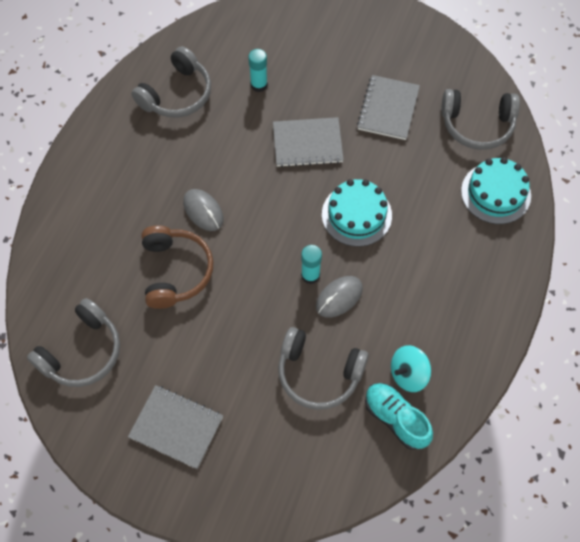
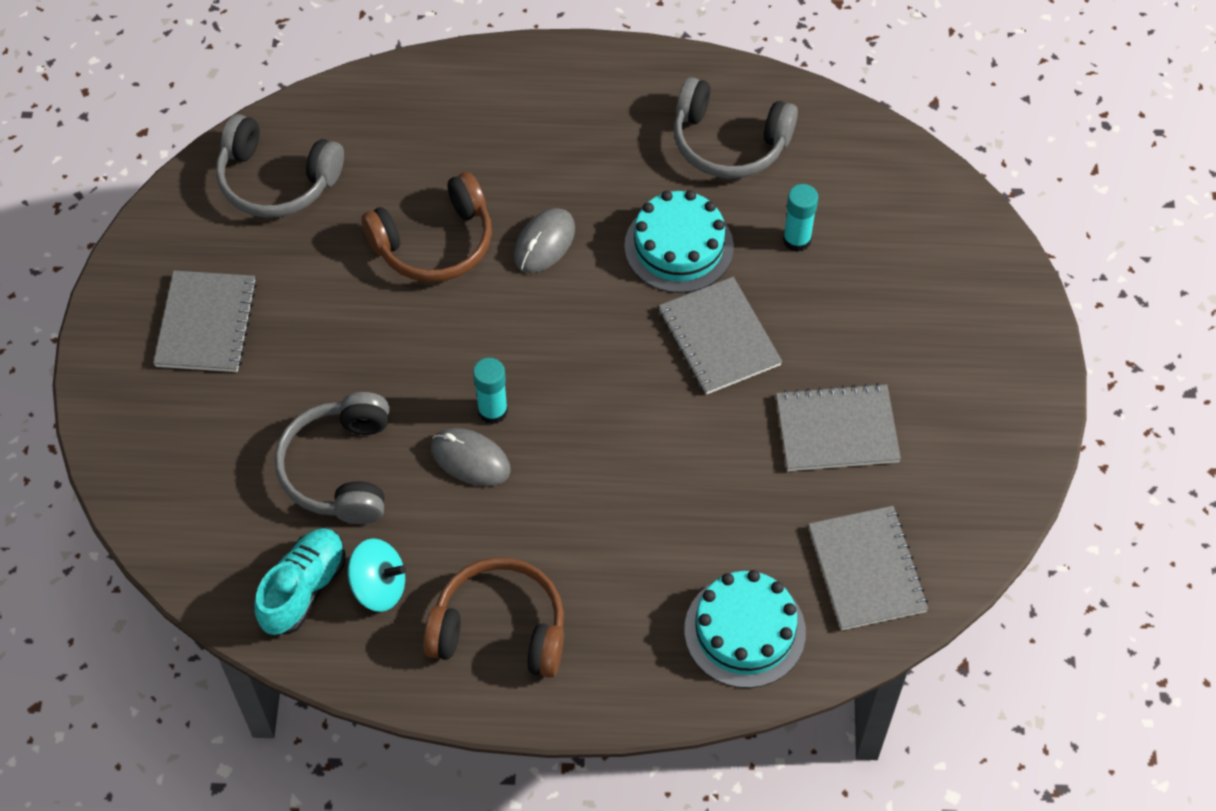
camera: 70 degrees right, 5 degrees down
turquoise cake [322,179,392,247] -> turquoise cake moved to [624,190,734,293]
turquoise spinning top [391,345,431,392] -> turquoise spinning top turned 150 degrees clockwise [348,538,406,612]
grey headphones [441,89,520,150] -> grey notebook [809,506,928,630]
none -> brown headphones [423,557,564,678]

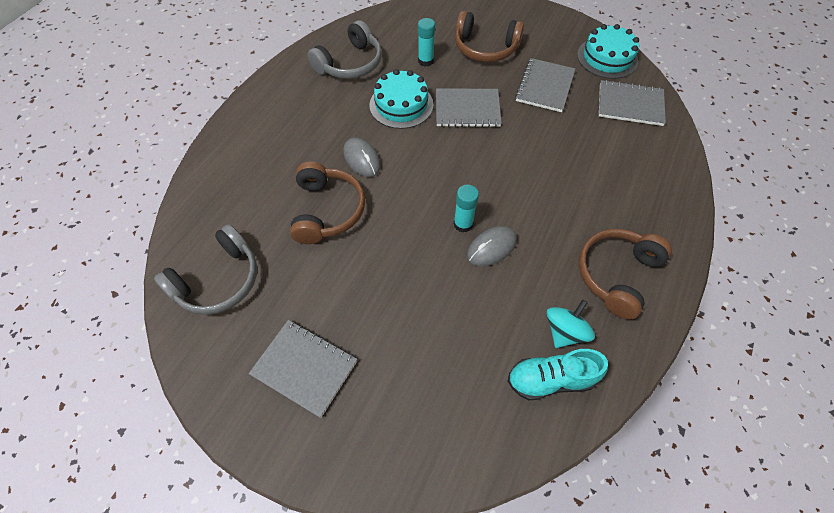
camera: 65 degrees left, 0 degrees up
turquoise shoe [255,528,346,635] -> turquoise shoe turned 60 degrees counterclockwise [508,349,608,400]
grey headphones [275,392,389,524] -> none
turquoise cake [684,570,806,688] -> turquoise cake moved to [577,24,639,79]
none -> brown headphones [455,11,524,62]

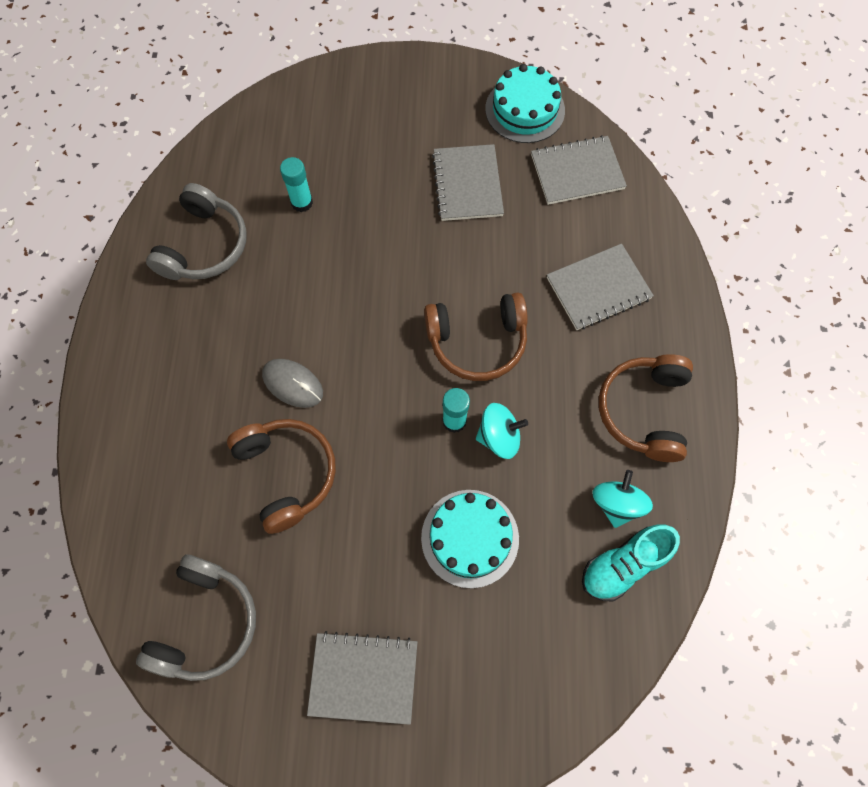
camera: 25 degrees left, 10 degrees up
turquoise cake [369,69,433,129] -> turquoise cake moved to [421,490,519,588]
grey notebook [436,88,502,127] -> grey notebook moved to [547,244,654,330]
brown headphones [455,11,524,62] -> brown headphones moved to [424,292,528,381]
grey mouse [467,226,517,266] -> turquoise spinning top [476,403,528,459]

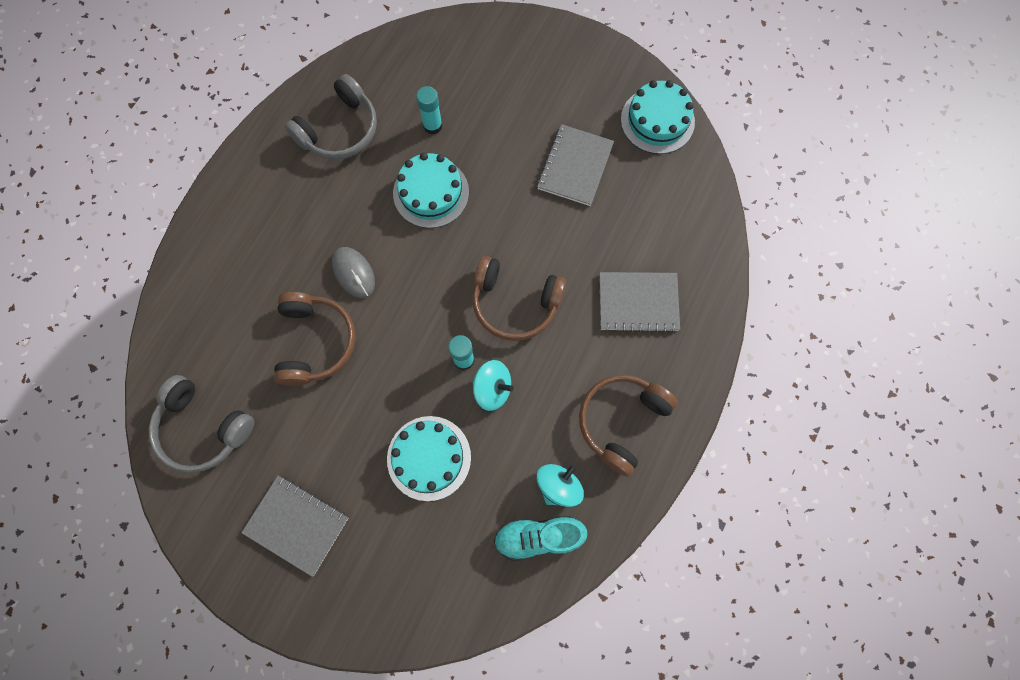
camera: 25 degrees right, 5 degrees up
grey headphones [136,554,256,681] -> grey headphones turned 75 degrees clockwise [149,375,254,473]
grey notebook [531,135,627,205] -> none
none -> turquoise cake [393,153,469,228]

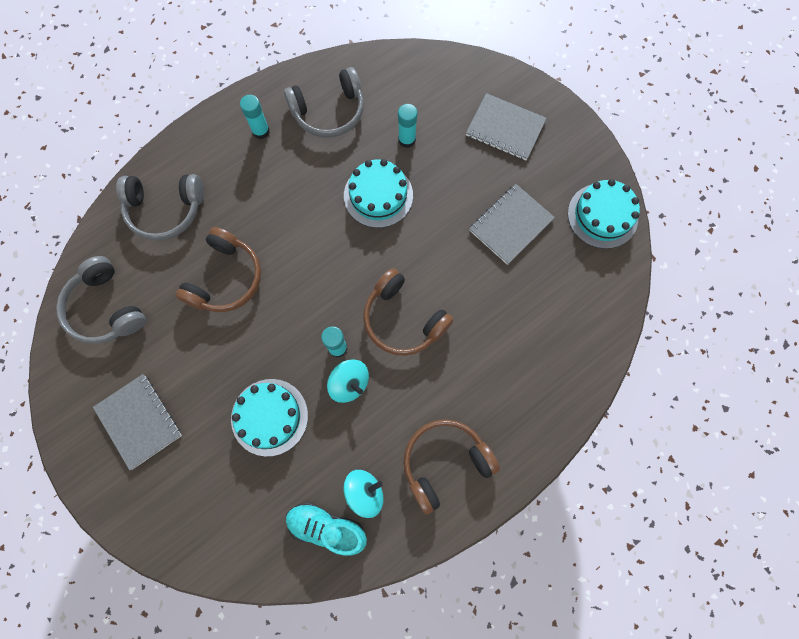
camera: 25 degrees right, 0 degrees up
grey mouse [332,247,375,298] -> none
grey notebook [599,272,680,332] -> grey notebook moved to [466,93,547,160]
none -> grey headphones [116,174,204,241]
none -> turquoise glue stick [240,95,270,139]

